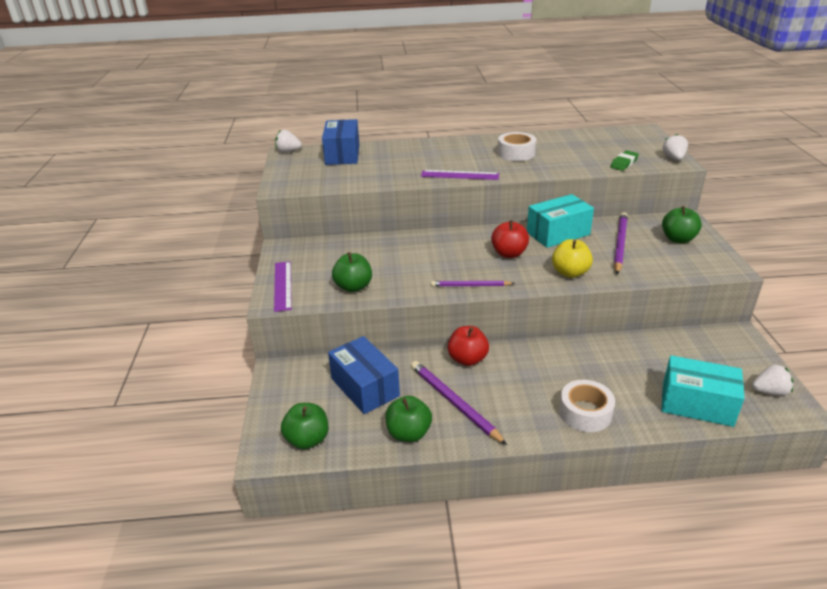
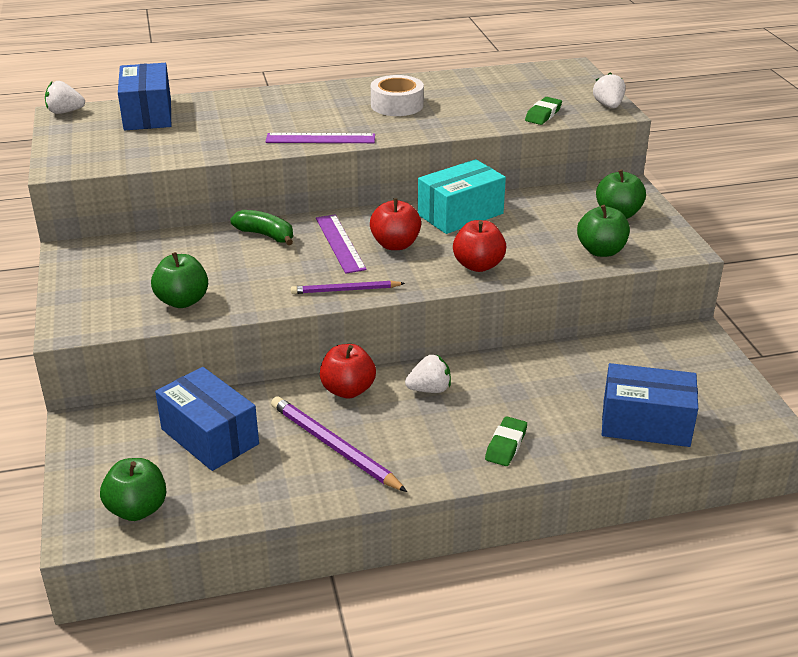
camera: 10 degrees left, 0 degrees up
purple ruler [274,261,292,312] -> purple ruler moved to [316,215,367,274]
green apple [385,396,432,442] -> green apple moved to [577,205,630,257]
yellow apple [552,239,593,278] -> red apple [453,220,506,272]
white tape [559,380,615,432] -> green eraser [485,416,527,466]
purple pencil [614,212,628,274] -> none
turquoise box [661,355,745,427] -> blue box [602,363,698,447]
white strawberry [752,364,793,396] -> white strawberry moved to [405,354,451,393]
none -> green banana [230,210,293,245]

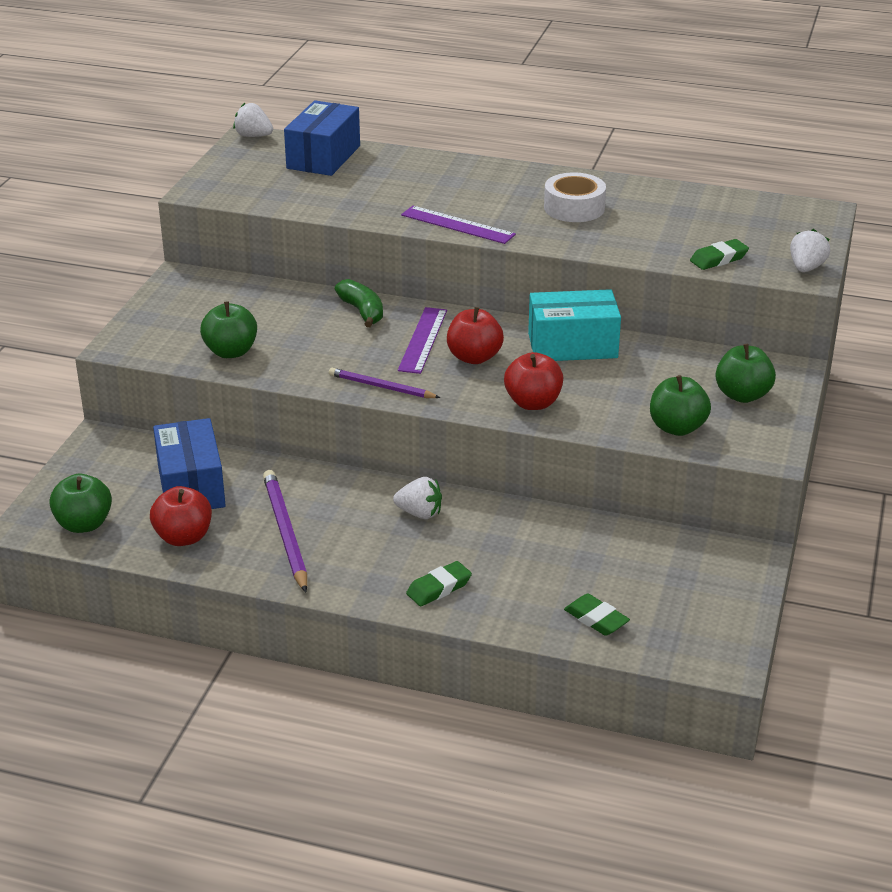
camera: 30 degrees right, 0 degrees up
red apple [320,344,376,399] -> red apple moved to [150,486,212,546]
blue box [602,363,698,447] -> green eraser [564,594,630,636]

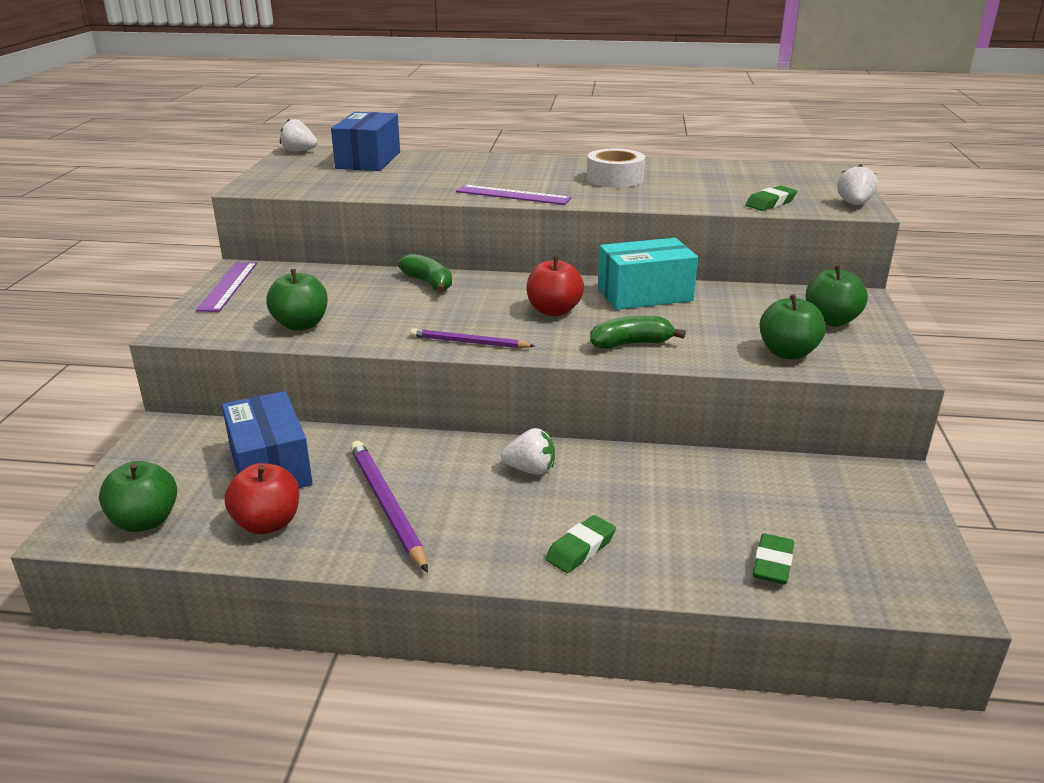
camera: 10 degrees left, 5 degrees down
purple ruler [398,307,447,374] -> purple ruler moved to [196,262,257,312]
red apple [504,352,563,410] -> green banana [590,316,686,349]
green eraser [564,594,630,636] -> green eraser turned 75 degrees clockwise [753,533,794,585]

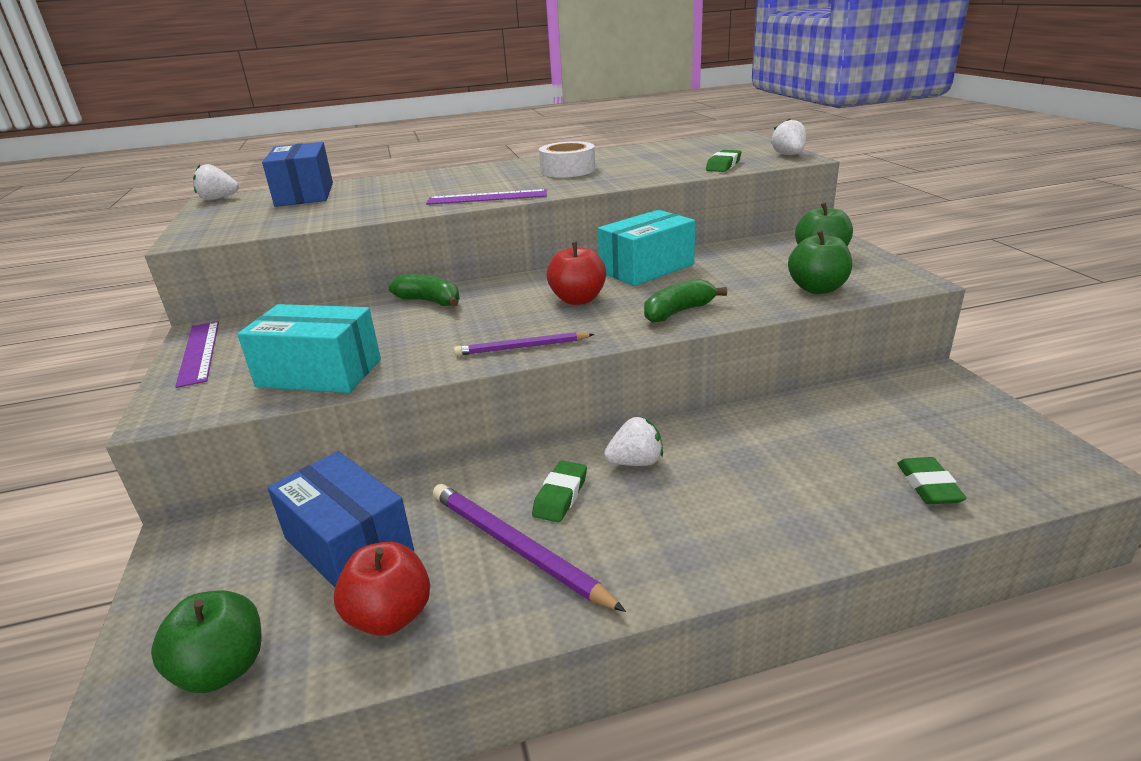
camera: 20 degrees left, 0 degrees up
green apple [266,269,328,331] -> turquoise box [237,304,381,393]
green eraser [545,515,616,573] -> green eraser moved to [532,461,587,523]

